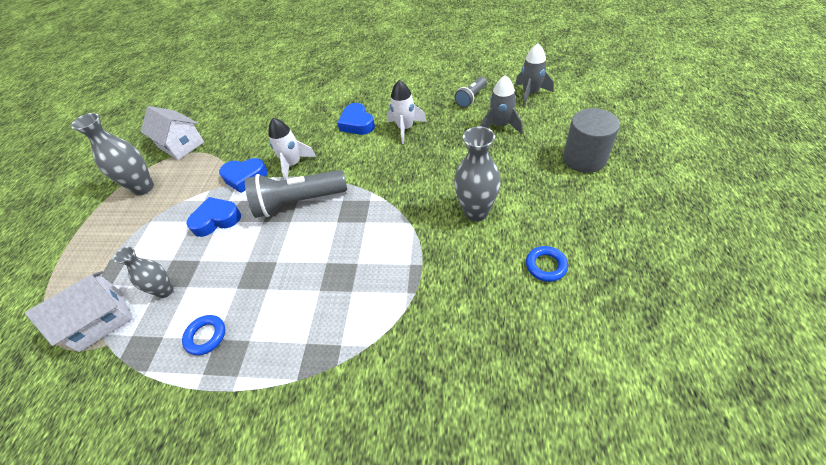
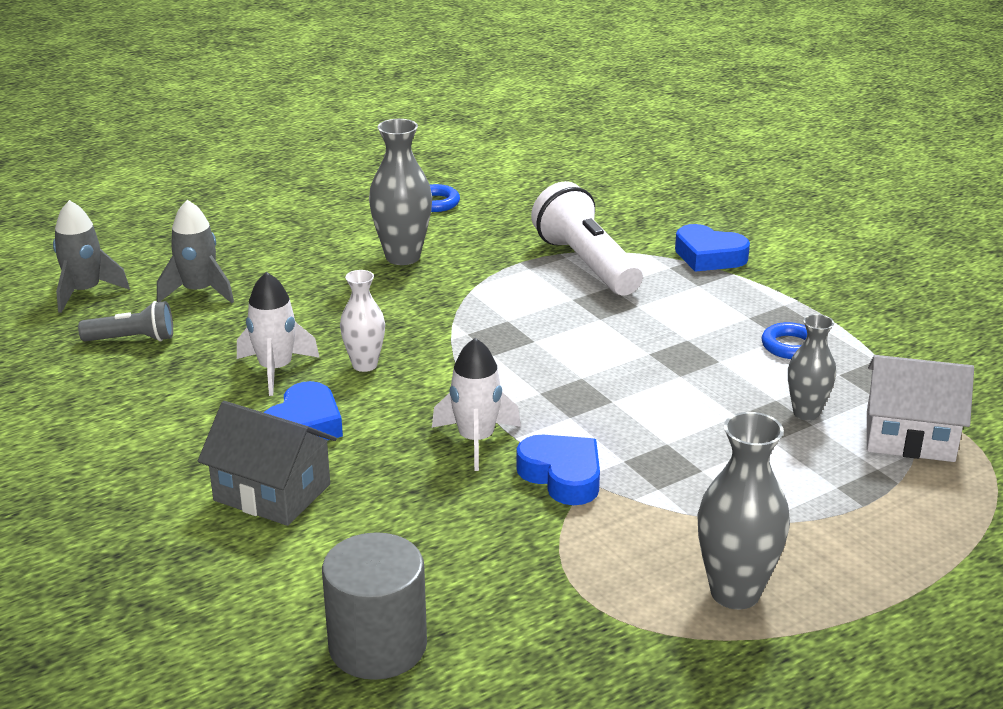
camera: 135 degrees left, 20 degrees down
white house [141,106,204,160] -> none
blue heart [186,197,241,237] -> blue heart moved to [675,224,750,272]
grey flashlight [245,170,347,218] -> none
grey cylinder [563,108,620,173] -> grey cylinder moved to [322,532,427,680]
none -> grey house [198,401,337,526]
none -> white vase [340,270,385,372]
none -> white flashlight [531,181,643,296]

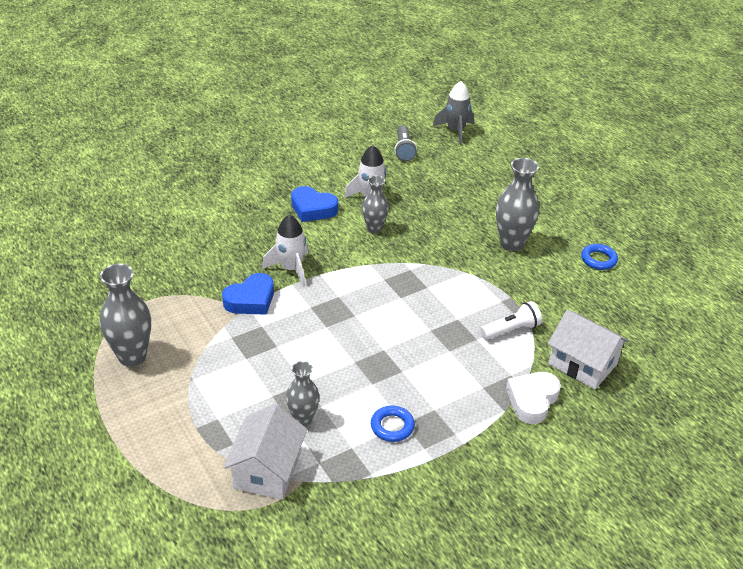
camera: 90 degrees right, 10 degrees up
grey rocket [157,200,234,303] -> none
grey house [198,401,337,526] -> none
grey cylinder [322,532,427,680] -> none
white vase [340,270,385,372] -> grey vase [362,176,389,234]
white flashlight [531,181,643,296] -> white flashlight [480,301,542,340], size x0.56
blue heart [675,224,750,272] -> white heart [506,372,561,424]
none -> white house [548,310,629,389]

